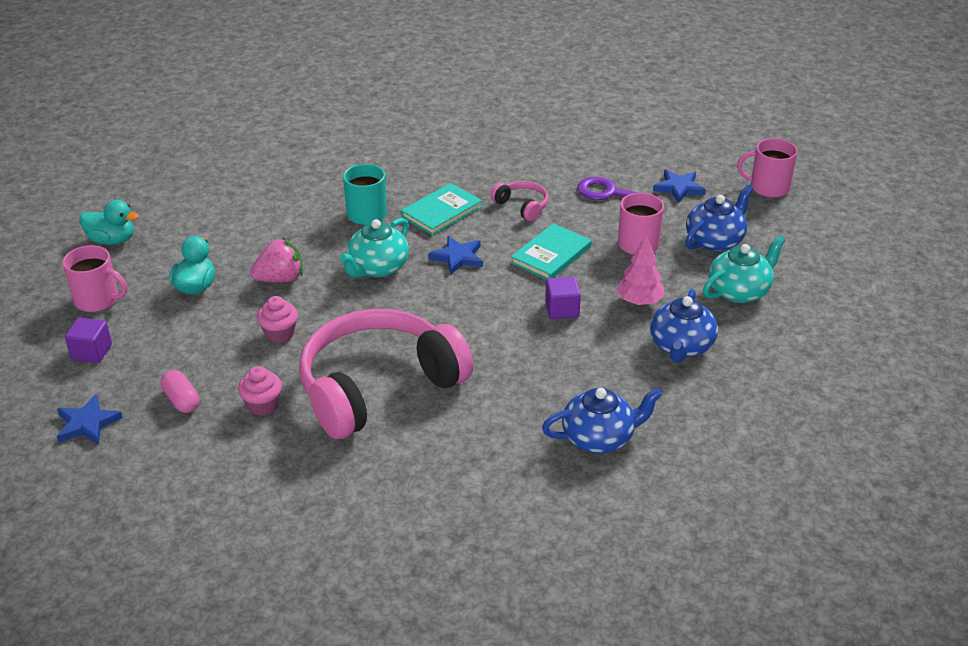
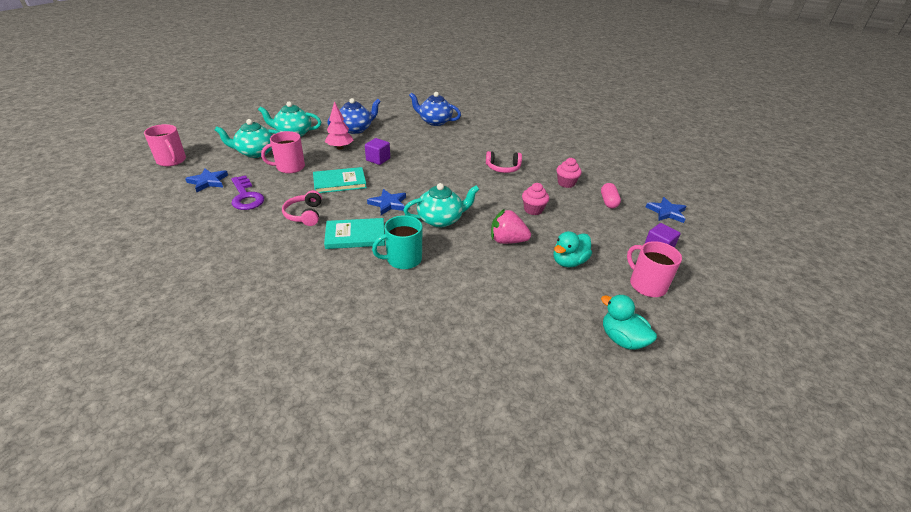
camera: 145 degrees left, 0 degrees up
pink headphones [299,309,473,439] -> pink headphones [486,151,522,173], size x0.40
blue teapot [685,185,753,252] -> turquoise teapot [214,119,280,158]

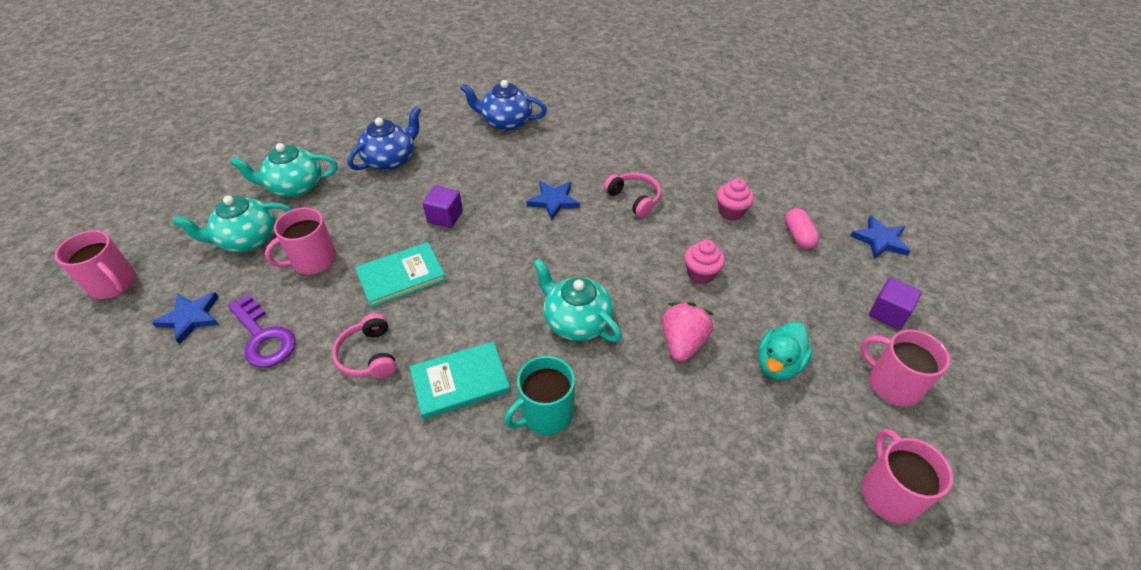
camera: 10 degrees left, 10 degrees up
pink tree [325,101,353,149] -> none
blue star [367,189,406,215] -> blue star moved to [526,181,580,220]
turquoise teapot [403,183,479,228] -> turquoise teapot turned 105 degrees counterclockwise [533,258,622,342]
pink headphones [486,151,522,173] -> pink headphones turned 120 degrees counterclockwise [603,172,661,218]
pink strawberry [491,209,531,244] -> pink strawberry turned 105 degrees clockwise [662,302,715,362]
turquoise duck [601,295,657,350] -> pink mug [862,429,953,524]

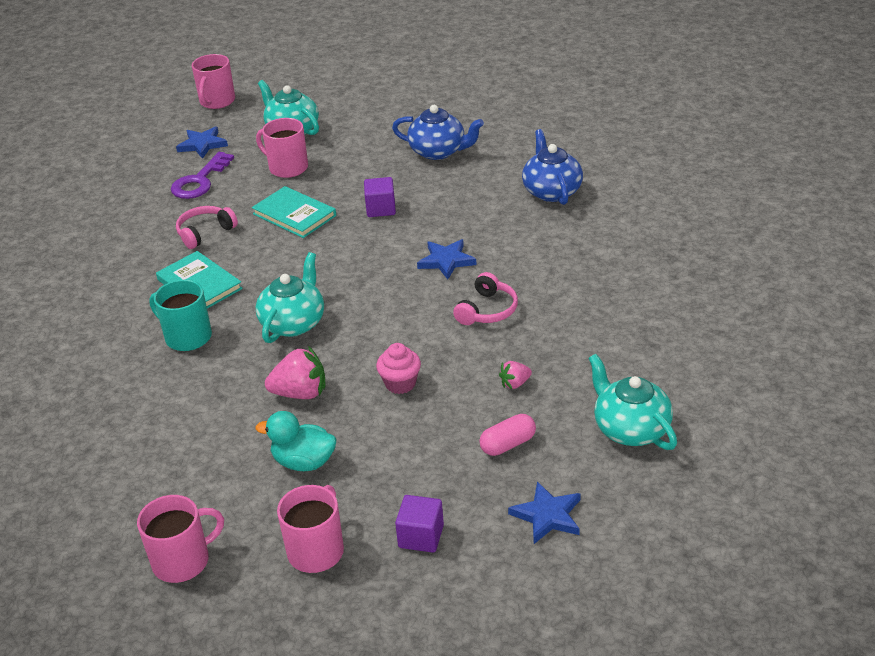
camera: 70 degrees right, 10 degrees down
turquoise teapot [230,143,338,197] -> turquoise teapot moved to [588,354,677,450]
pink cupcake [717,178,754,220] -> pink strawberry [499,361,532,389]

